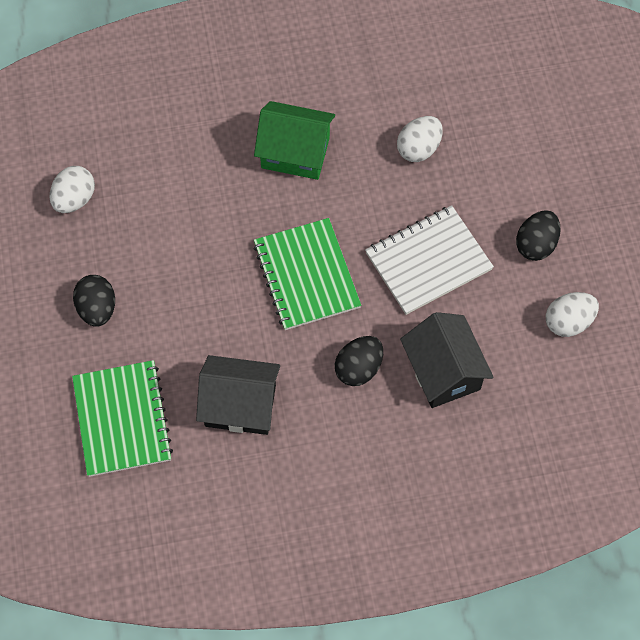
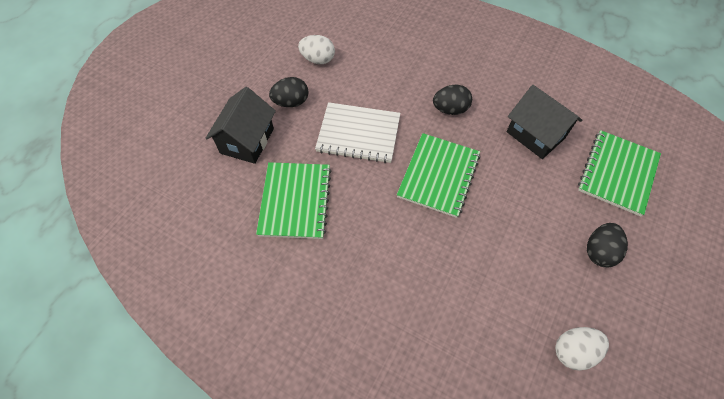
camera: 140 degrees left, 5 degrees down
green house [254,101,335,180] -> none
white egg [397,116,443,162] -> green notebook [256,162,332,239]
black house [400,312,494,408] -> black house moved to [205,87,276,164]

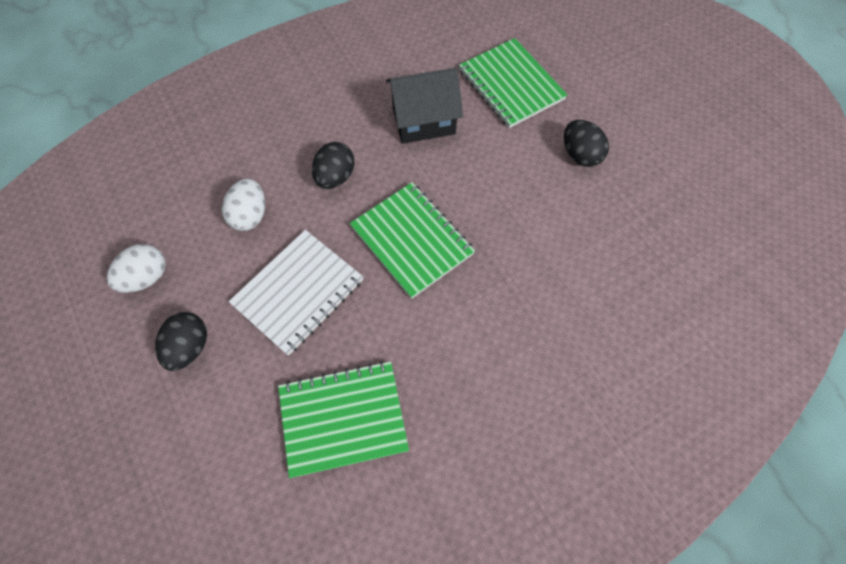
camera: 60 degrees left, 5 degrees up
black house [205,87,276,164] -> none
green notebook [256,162,332,239] -> green notebook turned 45 degrees counterclockwise [278,361,409,478]
white egg [555,327,609,371] -> white egg moved to [222,179,265,231]

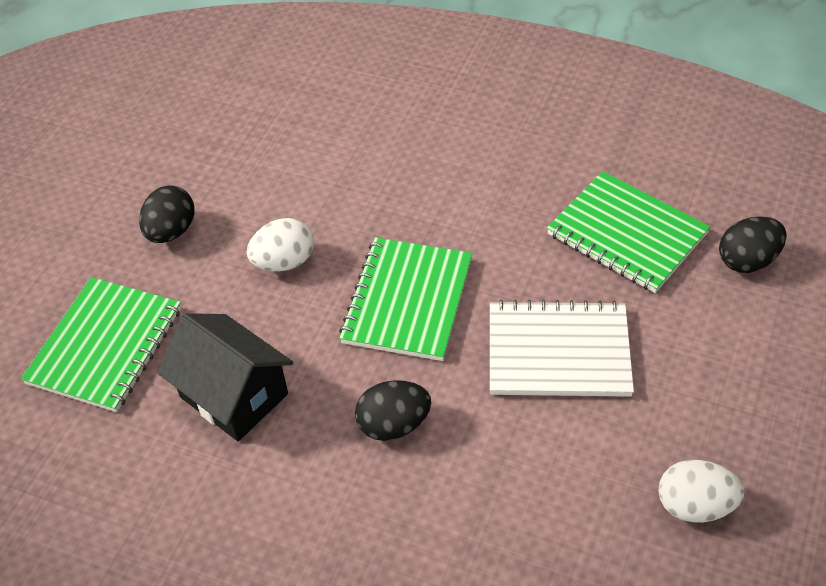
camera: 125 degrees left, 15 degrees down
black egg [155,312,207,371] -> black egg moved to [719,216,787,273]
white egg [222,179,265,231] -> white egg moved to [247,218,314,271]

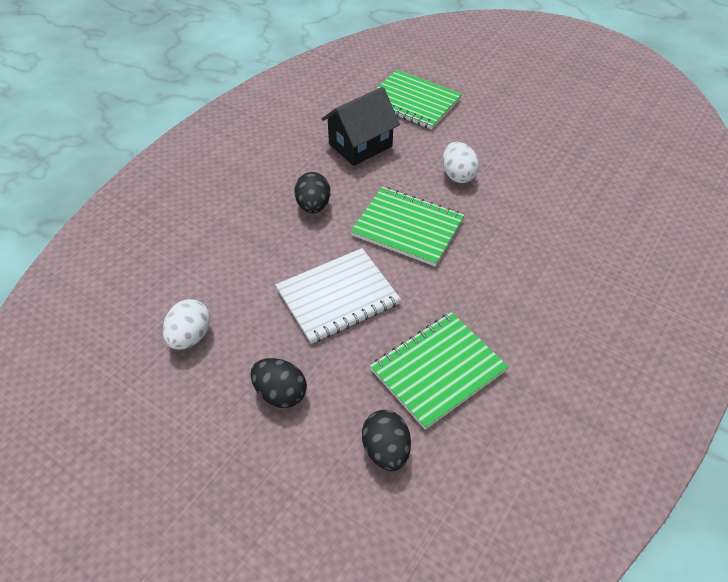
camera: 100 degrees right, 0 degrees up
black egg [139,185,195,243] -> black egg moved to [251,358,307,408]
white notebook [490,300,634,397] -> white notebook turned 45 degrees clockwise [275,248,401,344]

